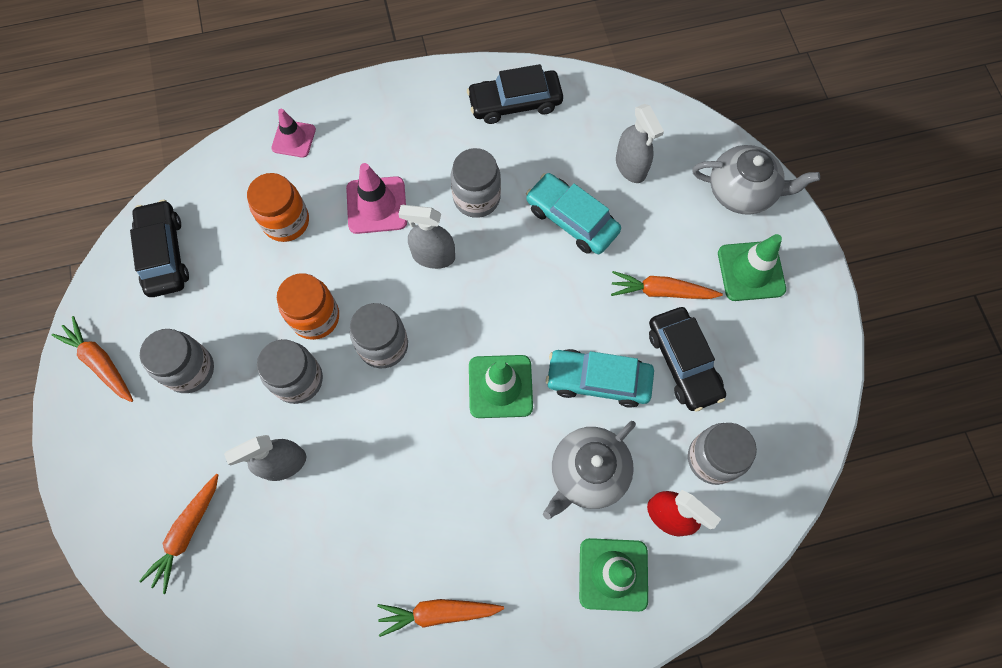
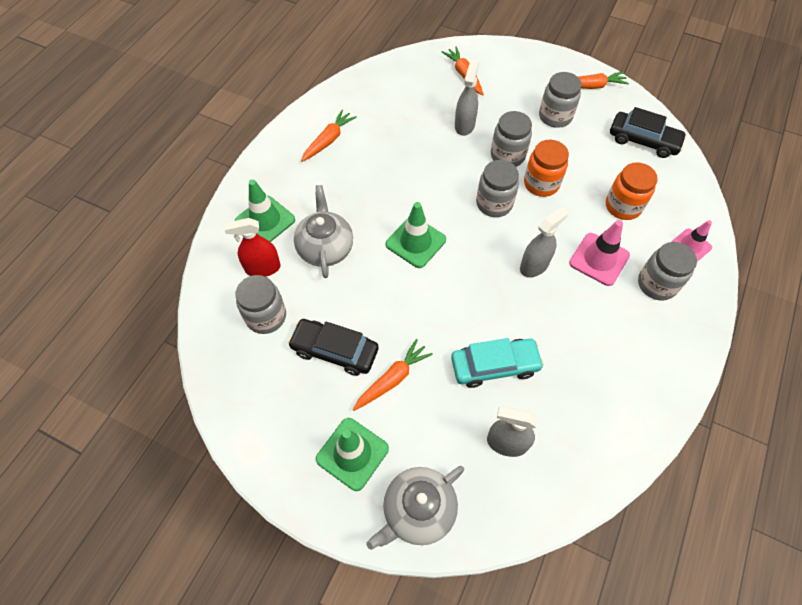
camera: 130 degrees right, 10 degrees down
grey jar [451,148,501,218] -> grey jar moved to [638,242,697,300]
black car [467,64,563,124] -> none
turquoise car [546,349,654,408] -> none

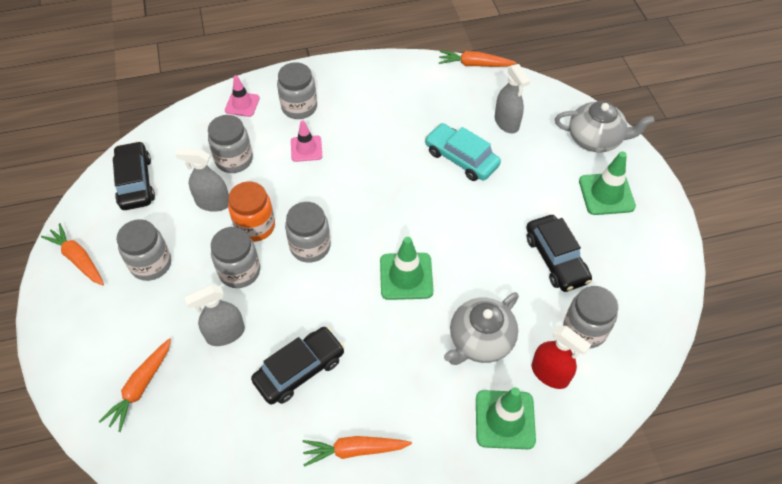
camera: 130 degrees left, 5 degrees down
orange carrot [353,339,433,411] -> orange carrot moved to [439,50,517,67]
grey spray bottle [520,207,568,277] -> grey spray bottle moved to [175,148,229,212]
pink traffic cone [569,220,630,286] -> pink traffic cone [291,120,322,162], size x0.66
orange jar [606,162,658,220] -> grey jar [208,115,253,173]
none -> black car [251,327,345,405]

